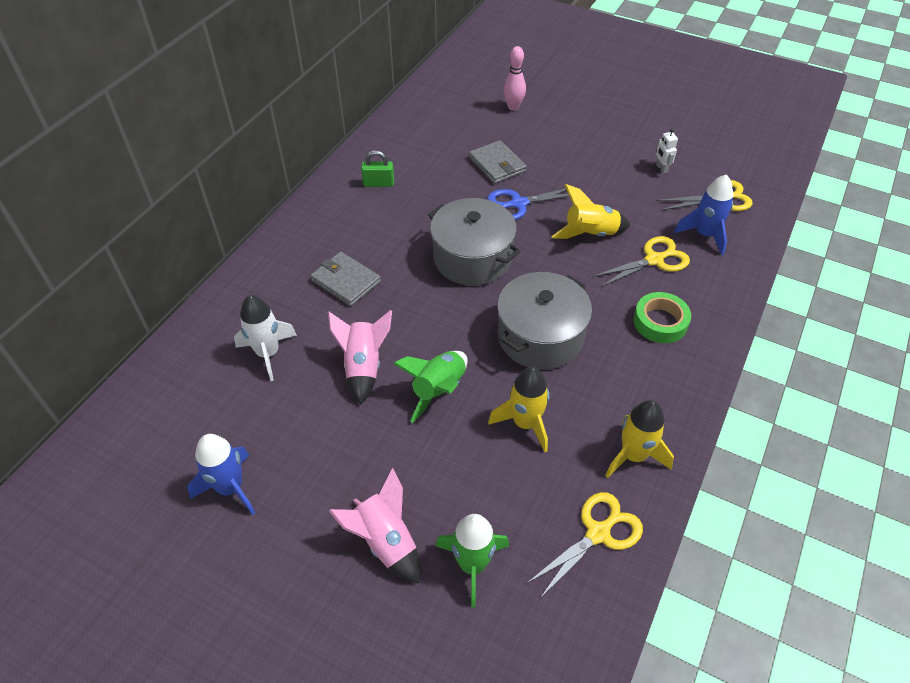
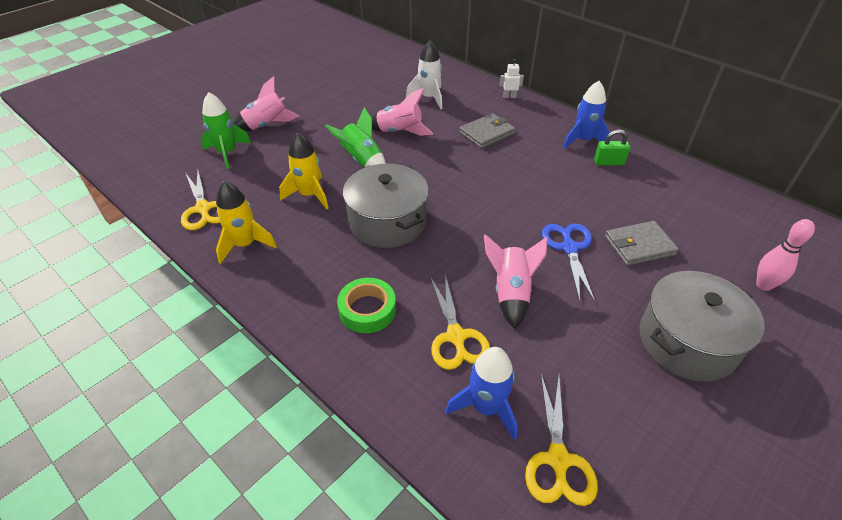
camera: 105 degrees right, 5 degrees down
blue rocket [187,434,255,515] -> blue rocket moved to [563,81,611,149]
green padlock [361,150,394,187] -> green padlock turned 75 degrees clockwise [594,130,630,166]
grey pot [428,198,521,286] -> grey pot moved to [639,271,765,382]
yellow rocket [551,184,631,239] -> pink rocket [484,234,548,329]
white robot [656,129,678,174] -> white robot moved to [500,59,524,98]

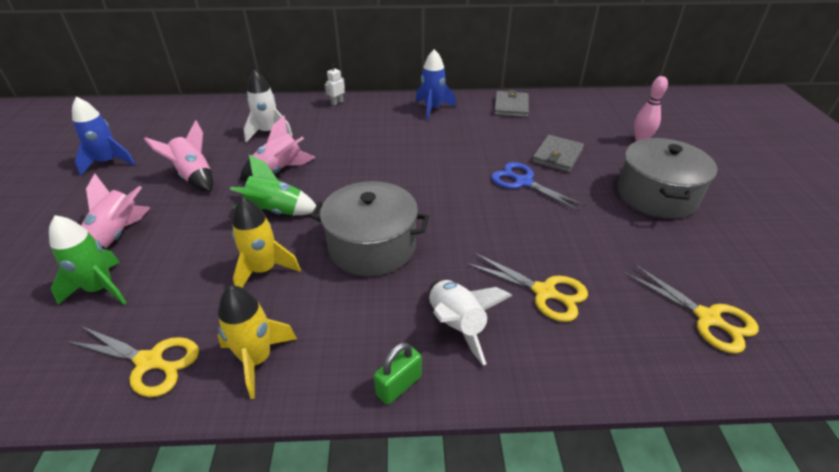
camera: 45 degrees left, 5 degrees down
green tape [337,278,396,333] -> white rocket [429,280,512,365]
blue rocket [445,347,518,440] -> blue rocket moved to [72,97,135,176]
grey wallet [459,113,515,149] -> grey wallet moved to [494,90,529,118]
pink rocket [484,234,548,329] -> pink rocket moved to [144,120,213,192]
green padlock [594,130,630,166] -> green padlock moved to [374,342,422,405]

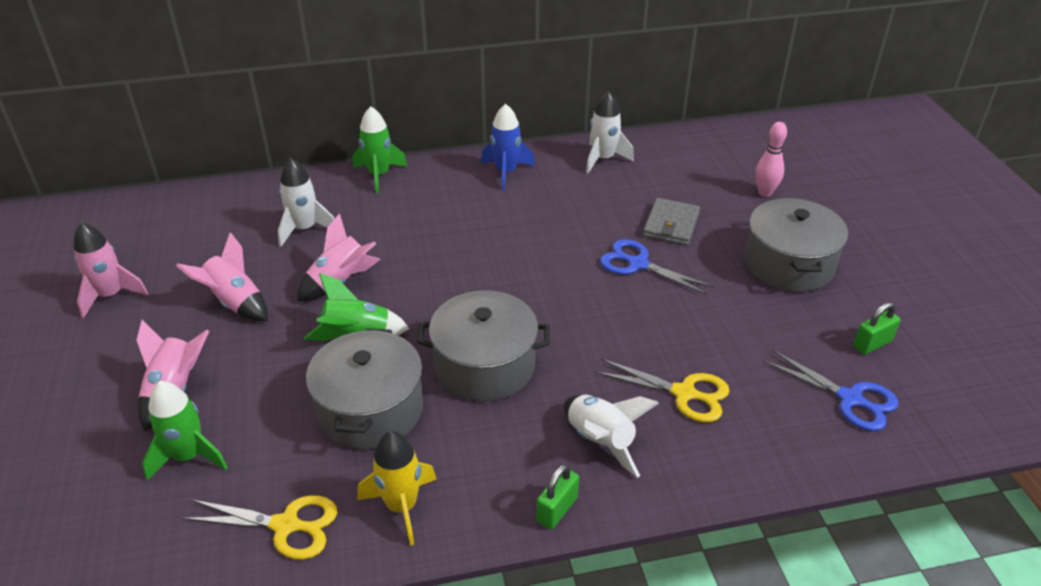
camera: 10 degrees left, 0 degrees up
blue rocket [72,97,135,176] -> pink rocket [73,222,149,318]
yellow rocket [232,197,301,288] -> grey pot [306,328,423,449]
white robot [324,64,345,106] -> green rocket [353,106,408,193]
grey wallet [494,90,529,118] -> white rocket [586,91,634,173]
yellow scissors [624,264,758,354] -> blue scissors [763,350,899,431]
none -> green padlock [853,302,900,355]

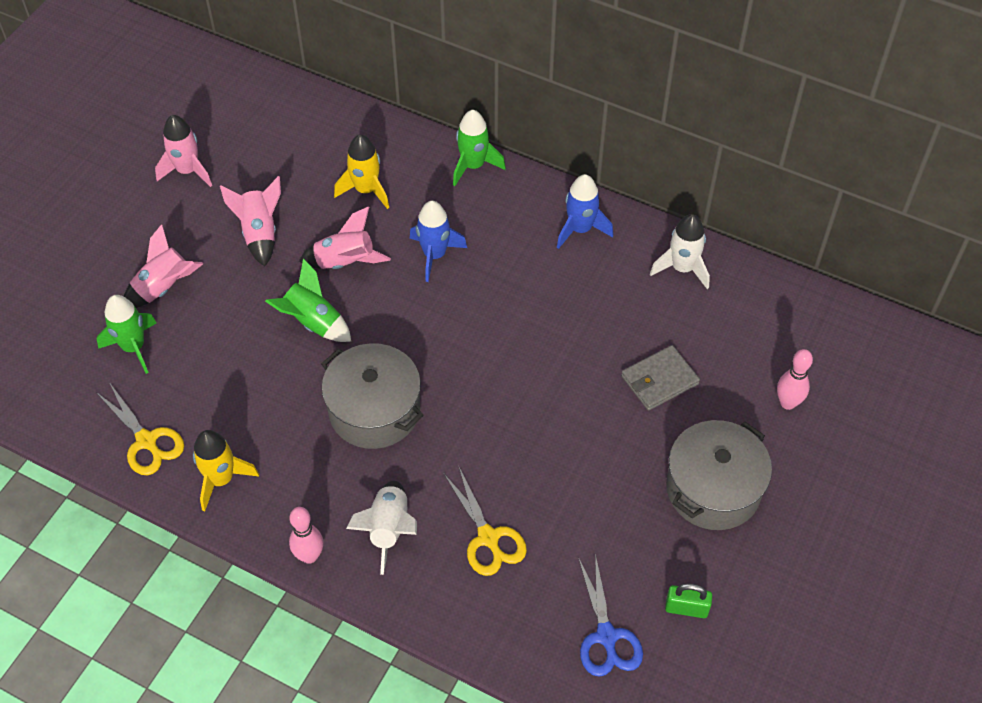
camera: 40 degrees right, 15 degrees up
white rocket [278,158,334,247] -> yellow rocket [334,134,389,209]
grey pot [306,328,423,449] -> none
green padlock [537,464,579,529] -> pink bowling pin [289,507,323,564]
blue scissors [600,239,714,295] -> none
none -> blue rocket [410,201,467,282]

